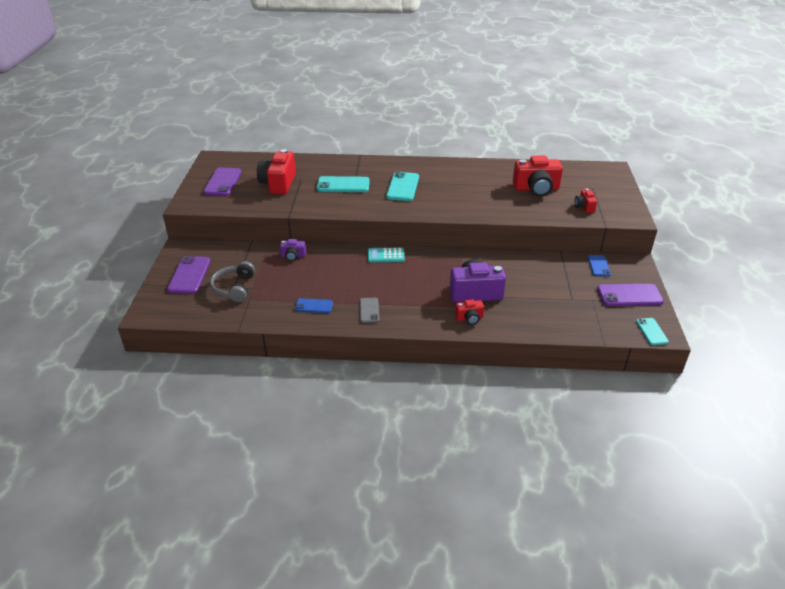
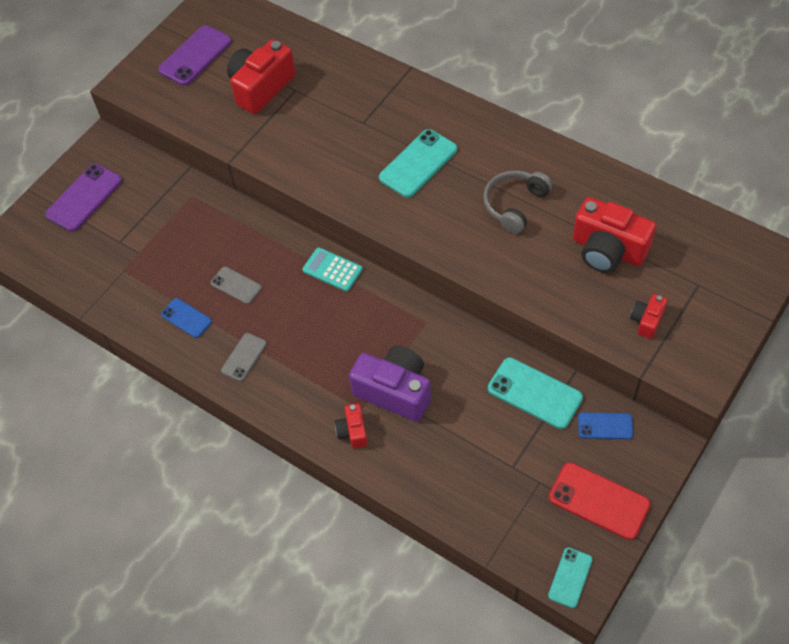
camera: 35 degrees right, 20 degrees up
grey headphones [210,261,255,302] -> grey headphones moved to [483,170,552,234]
purple camera [280,239,306,261] -> none
turquoise phone [317,176,370,192] -> turquoise phone moved to [488,357,583,429]
red camera [455,299,484,325] -> red camera turned 60 degrees clockwise [335,403,367,449]
blue phone [588,255,611,276] -> blue phone turned 60 degrees clockwise [578,412,633,439]
purple phone [597,284,664,306] -> red phone [549,462,651,540]
none -> grey phone [211,267,262,304]

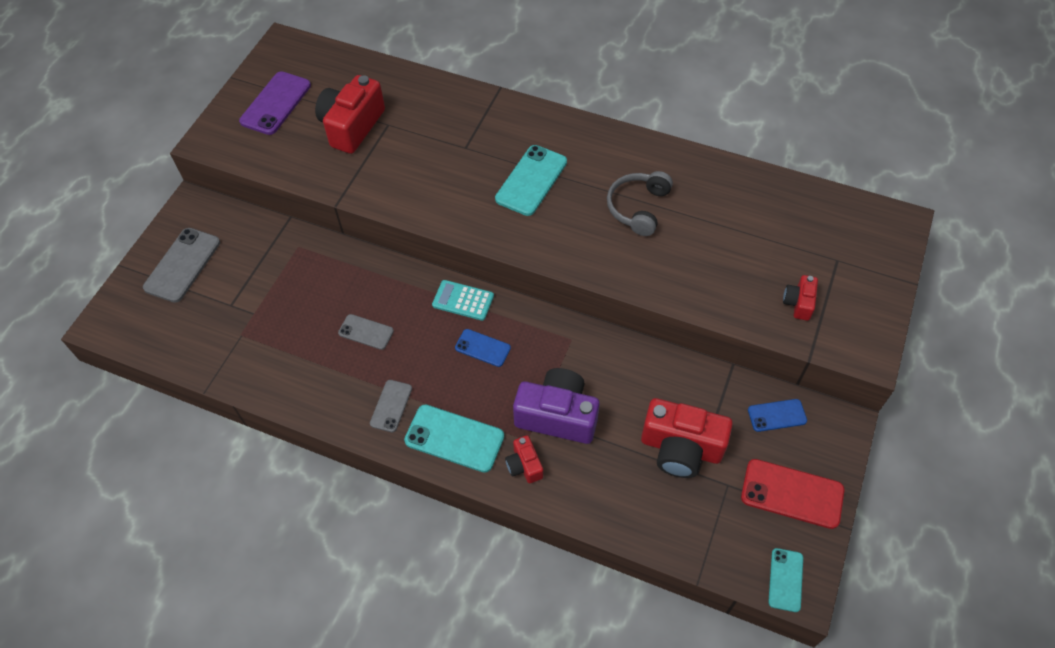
camera: 15 degrees left, 0 degrees up
purple phone [45,164,122,232] -> grey phone [143,228,220,302]
blue phone [161,298,212,338] -> blue phone moved to [455,329,511,367]
turquoise phone [488,357,583,429] -> turquoise phone moved to [404,405,504,473]
red camera [573,197,656,273] -> red camera moved to [641,398,733,478]

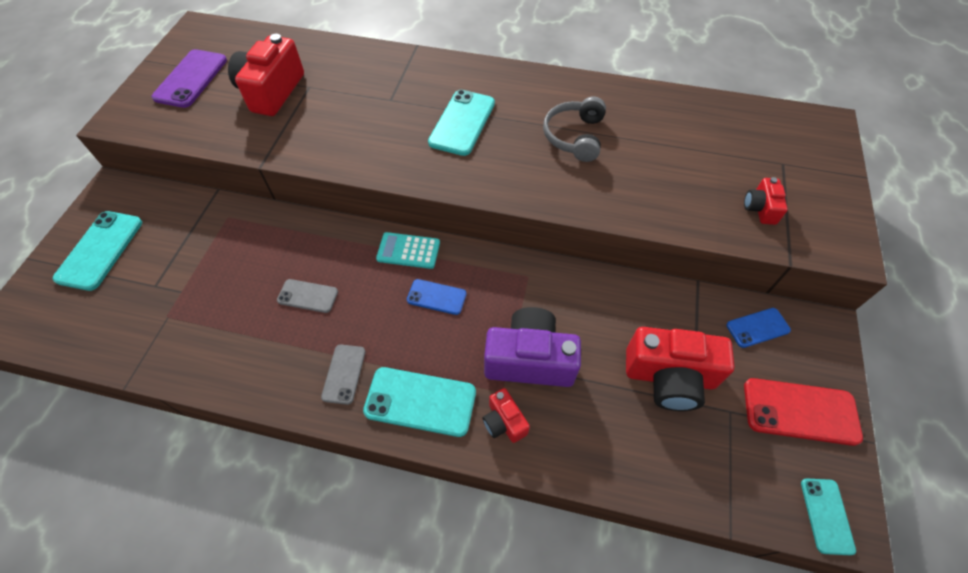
camera: 10 degrees left, 0 degrees up
grey phone [143,228,220,302] -> turquoise phone [53,211,142,291]

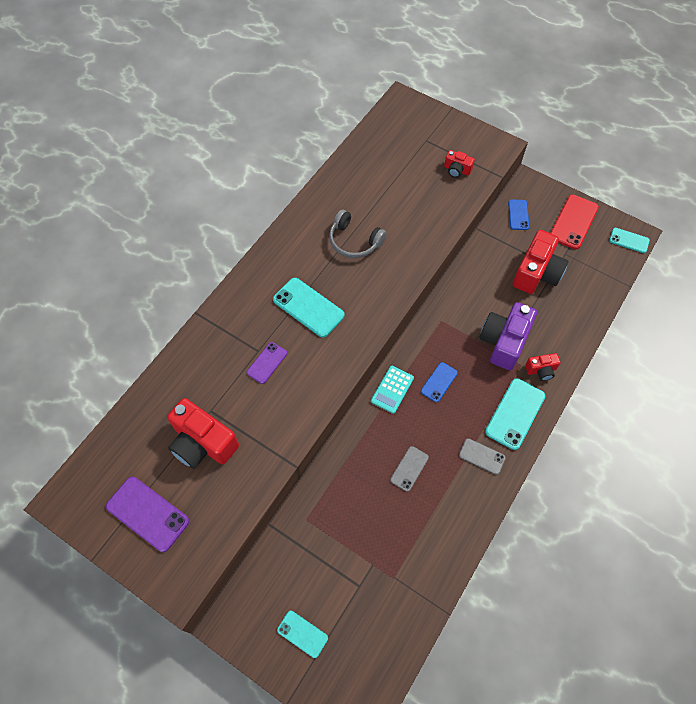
camera: 70 degrees left, 5 degrees up
turquoise phone [53,211,142,291] -> turquoise phone [277,611,328,658], size x0.59
none -> purple phone [247,342,287,384]

